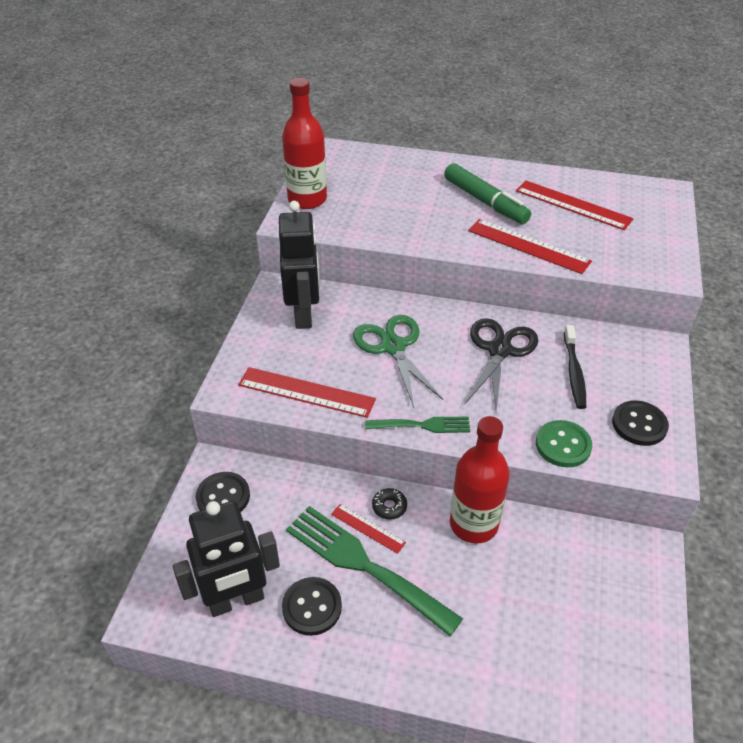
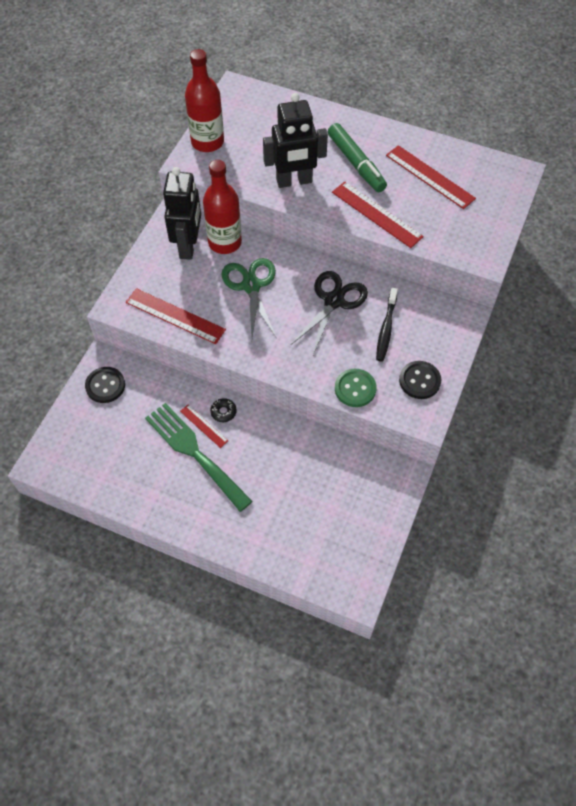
camera: 10 degrees right, 15 degrees up
black robot [173,501,280,617] -> black robot moved to [263,93,328,188]
black button [282,577,342,636] -> none
green fork [365,417,470,433] -> none
red bottle [450,416,510,543] -> red bottle moved to [203,160,242,254]

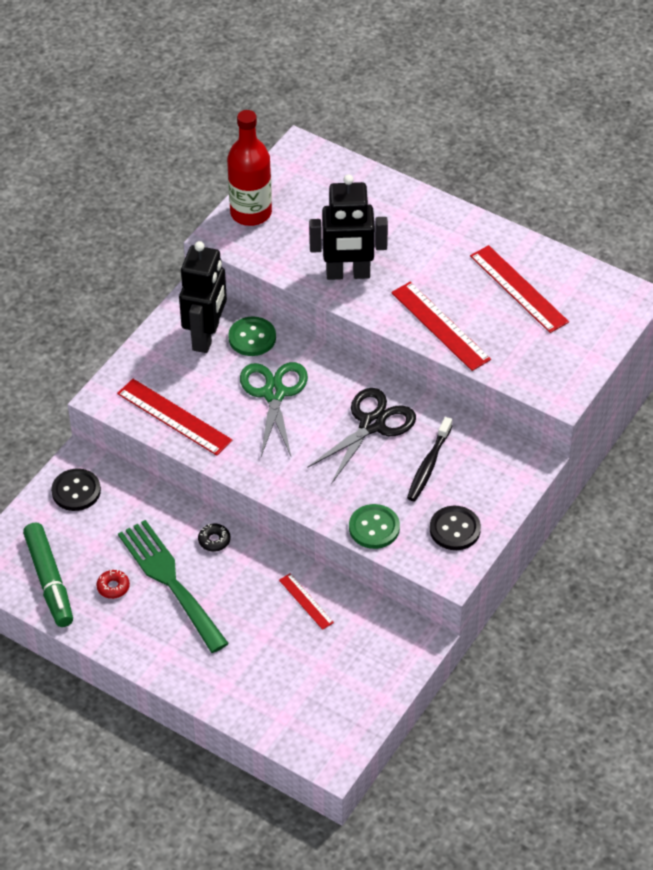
camera: 10 degrees right, 10 degrees down
red ruler [180,405,228,448] -> red ruler moved to [279,573,334,630]
red bottle [203,160,242,254] -> green button [228,317,276,356]
green marker [328,123,387,192] -> green marker moved to [23,522,73,627]
none -> red donut [96,570,130,599]

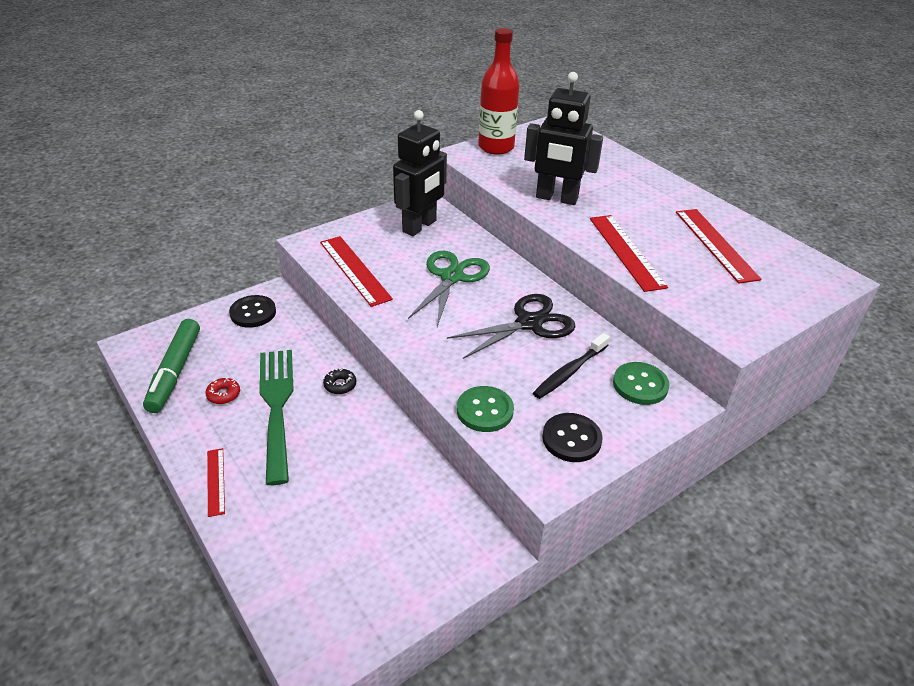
camera: 20 degrees right, 10 degrees down
green button [228,317,276,356] -> green button moved to [613,362,669,405]
red ruler [279,573,334,630] -> red ruler moved to [207,448,225,517]

